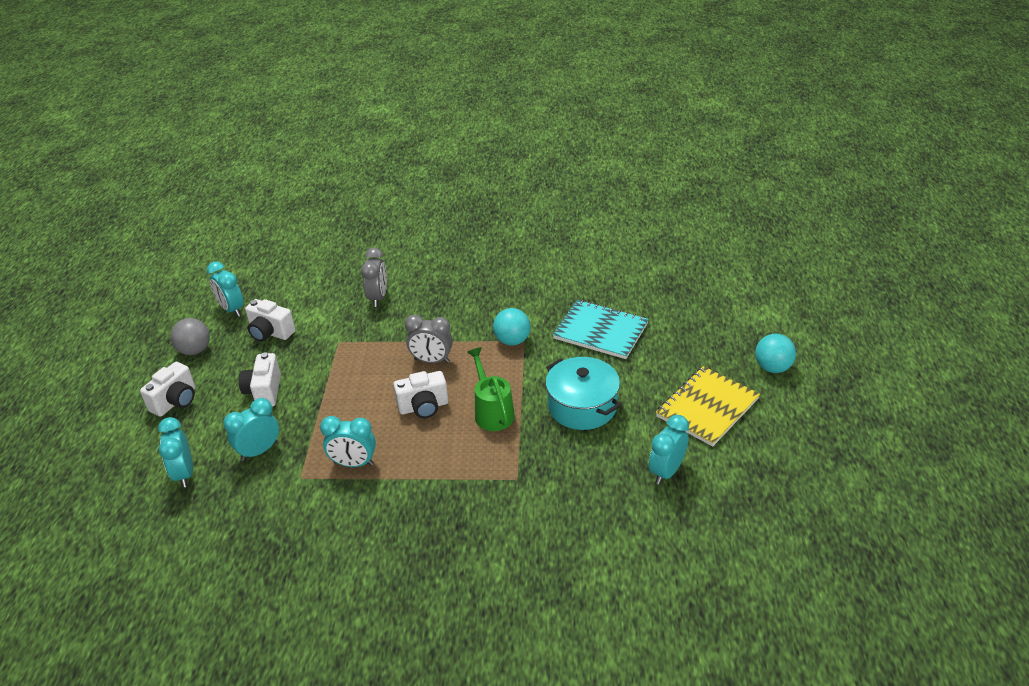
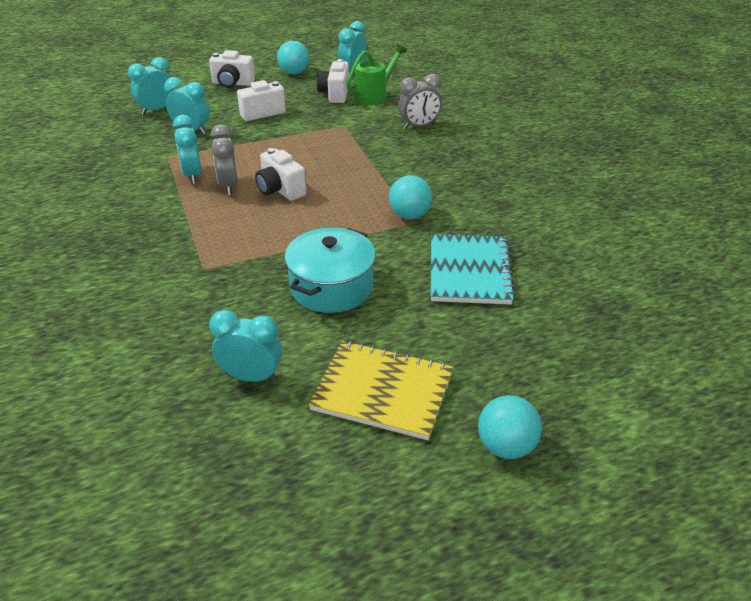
camera: 65 degrees right, 0 degrees up
grey ball [171,318,210,355] -> turquoise ball [277,41,309,74]
grey clock [405,315,453,363] -> grey clock moved to [210,125,238,195]
green watering can [467,347,515,431] -> green watering can moved to [346,44,407,105]

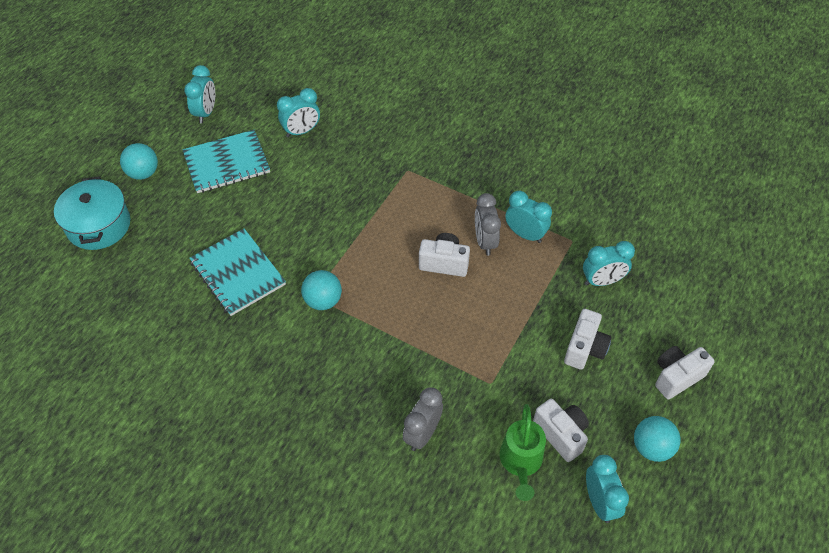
camera: 140 degrees right, 15 degrees up
turquoise clock [128,57,174,115] -> turquoise clock moved to [184,65,215,123]
grey clock [210,125,238,195] -> grey clock turned 135 degrees counterclockwise [475,193,501,256]
turquoise pot [284,228,376,313] -> turquoise pot moved to [54,176,131,250]
yellow notebook [309,341,453,440] -> turquoise notebook [182,130,270,193]

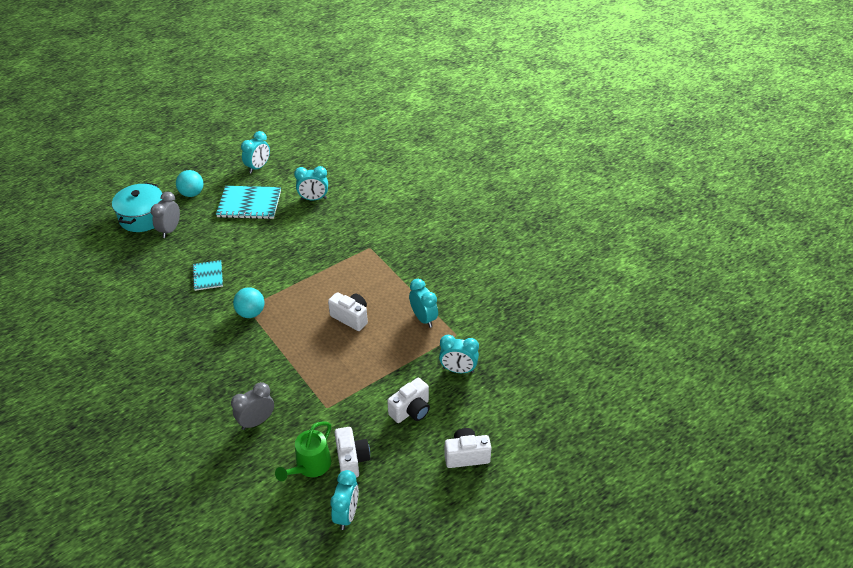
camera: 25 degrees right, 10 degrees down
turquoise notebook [189,229,286,316] -> turquoise notebook [193,260,223,291], size x0.58
grey clock [475,193,501,256] -> grey clock moved to [151,192,180,238]
turquoise ball [634,416,680,462] -> none

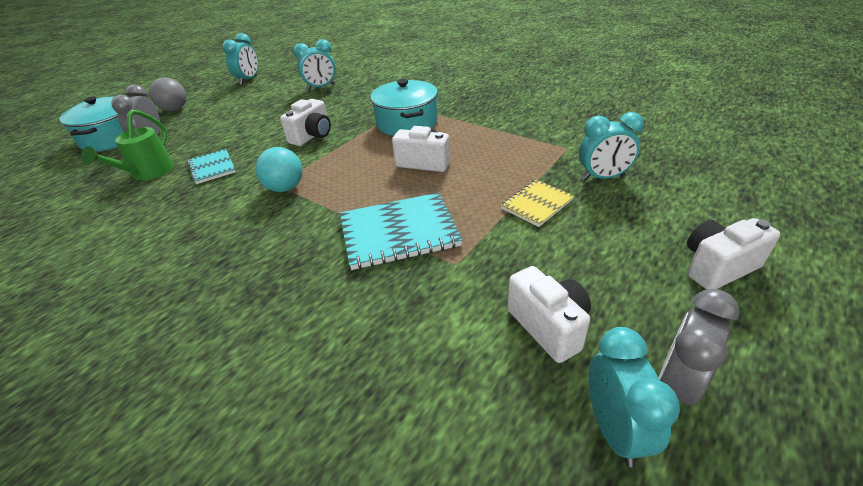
camera: 15 degrees left, 5 degrees down
turquoise ball [176,170,204,197] -> grey ball [149,78,186,111]
turquoise notebook [216,186,281,219] -> turquoise notebook moved to [340,192,463,270]
grey clock [231,382,274,430] -> grey clock moved to [658,289,739,406]
green watering can [275,421,331,481] -> green watering can moved to [81,110,174,180]
white camera [387,378,430,423] -> white camera moved to [280,99,331,146]
turquoise clock [409,279,438,328] -> none
none -> turquoise pot [370,79,438,136]
none -> yellow notebook [501,180,574,227]

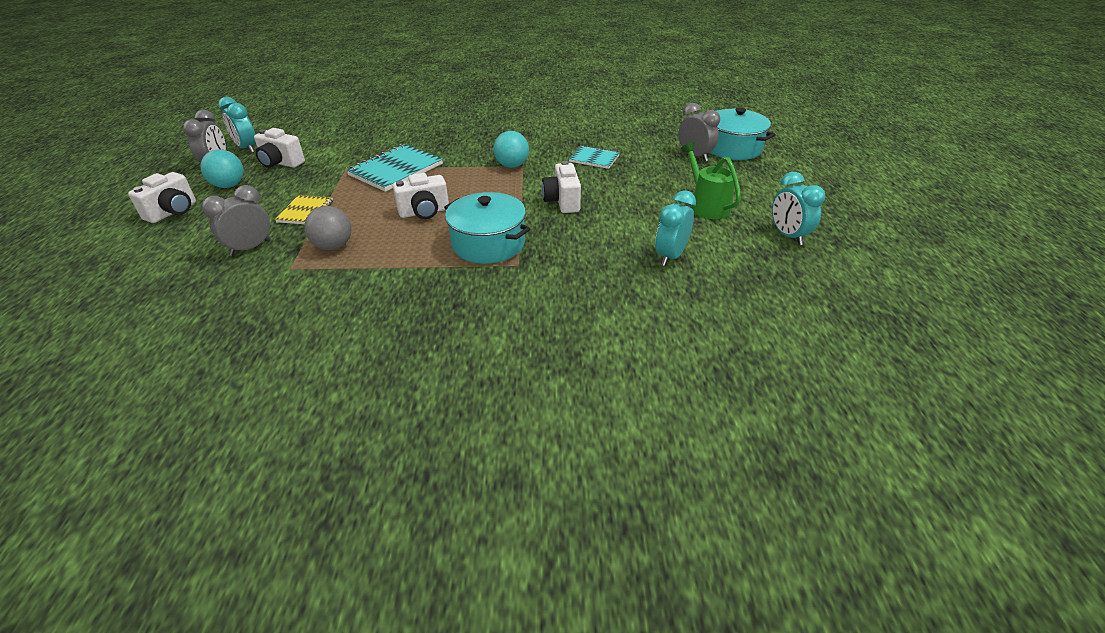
camera: 140 degrees right, 0 degrees up
green watering can [81,110,174,180] -> green watering can moved to [681,142,741,219]
grey ball [149,78,186,111] -> grey ball moved to [304,206,351,250]
turquoise clock [579,112,644,180] -> grey clock [202,185,271,256]
none -> turquoise ball [201,149,244,188]

